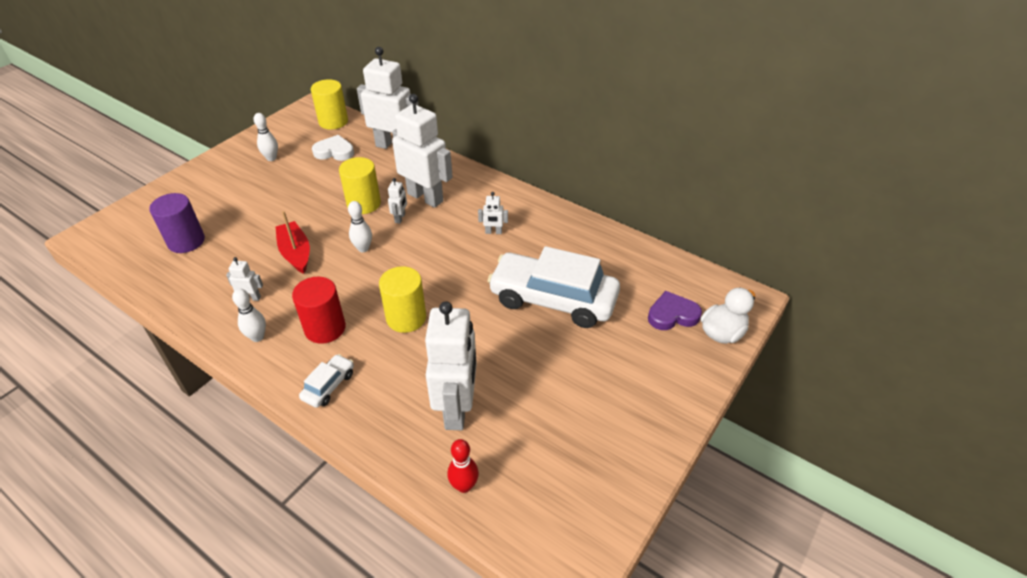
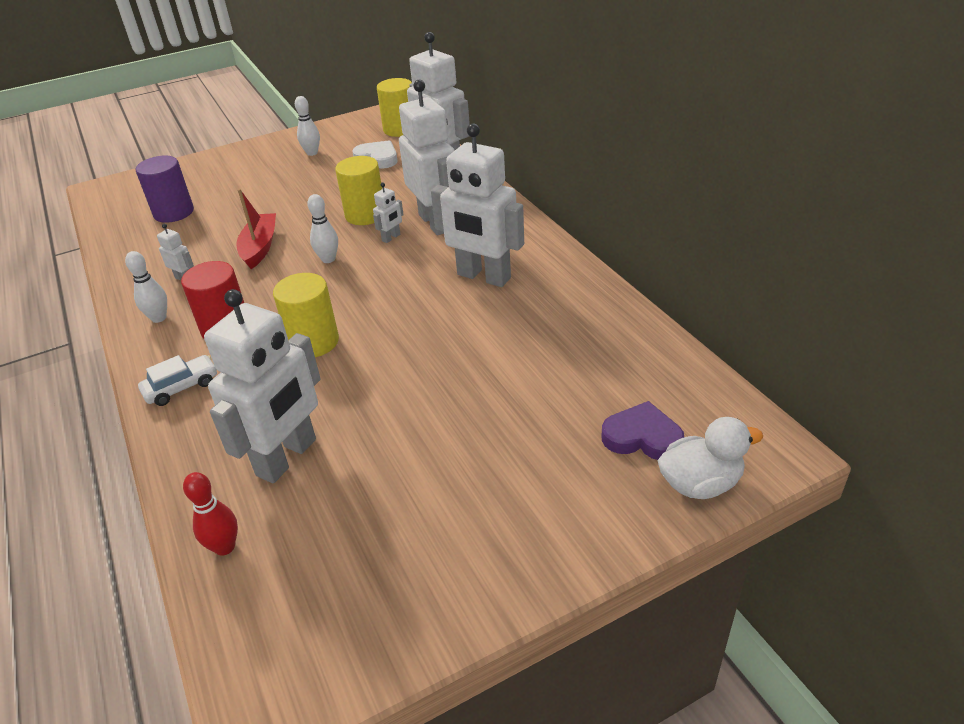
camera: 30 degrees right, 5 degrees down
white robot [478,192,508,234] -> white robot [431,123,524,287], size x2.42
white car [487,246,620,328] -> none

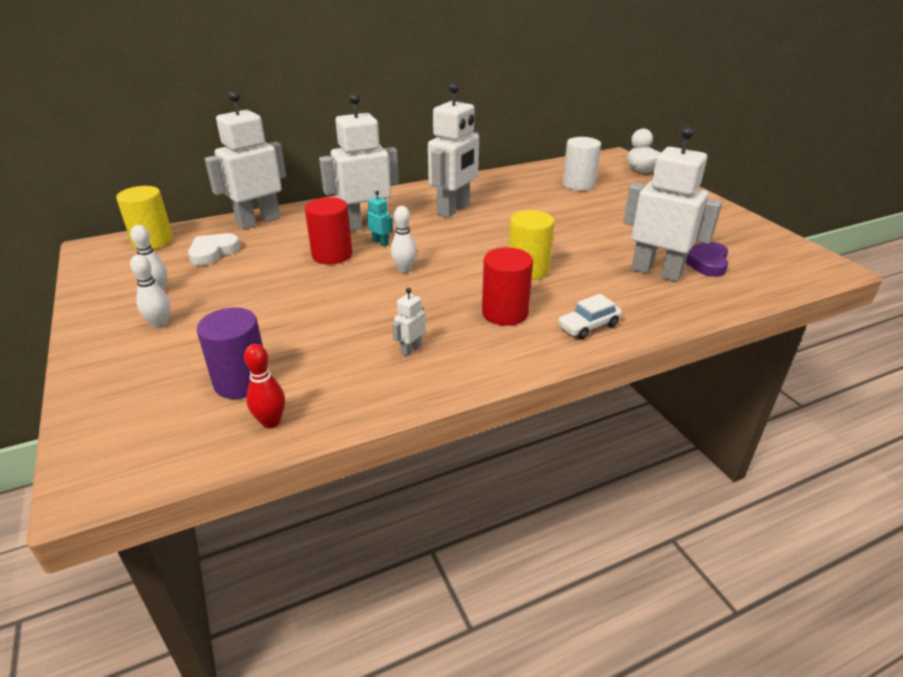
camera: 90 degrees left, 5 degrees down
white bowling pin [125,251,167,323] -> white bowling pin moved to [130,254,170,329]
white car [138,355,217,406] -> white car turned 90 degrees counterclockwise [558,294,622,339]
red bowling pin [183,472,238,556] -> red bowling pin moved to [244,344,285,428]
red boat [237,189,276,269] -> none
yellow cylinder [335,156,382,225] -> red cylinder [305,197,352,265]
white robot [373,183,404,243] -> turquoise robot [367,191,393,247]
purple heart [602,401,684,460] -> purple heart moved to [686,242,729,277]
none -> white cylinder [563,137,601,191]

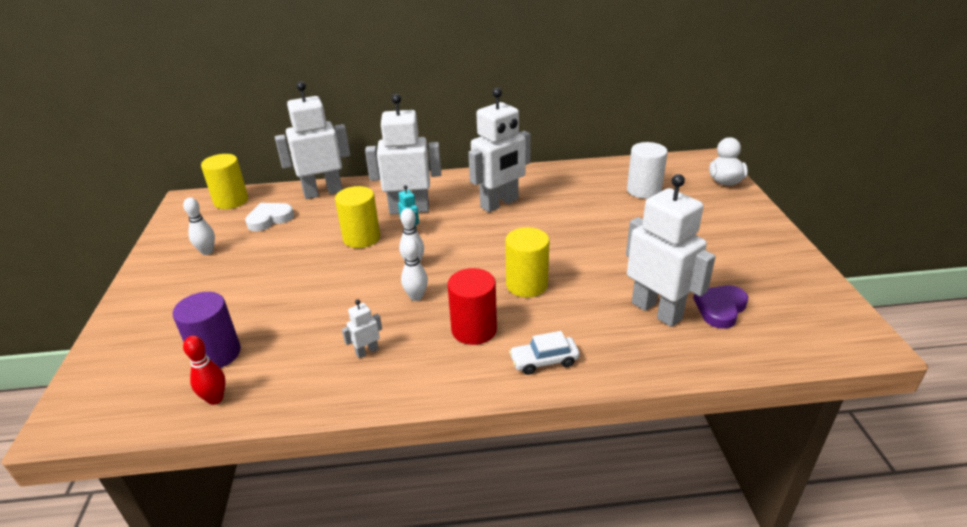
camera: 20 degrees right, 0 degrees up
white bowling pin [130,254,170,329] -> white bowling pin moved to [401,238,428,301]
red cylinder [305,197,352,265] -> yellow cylinder [335,186,380,248]

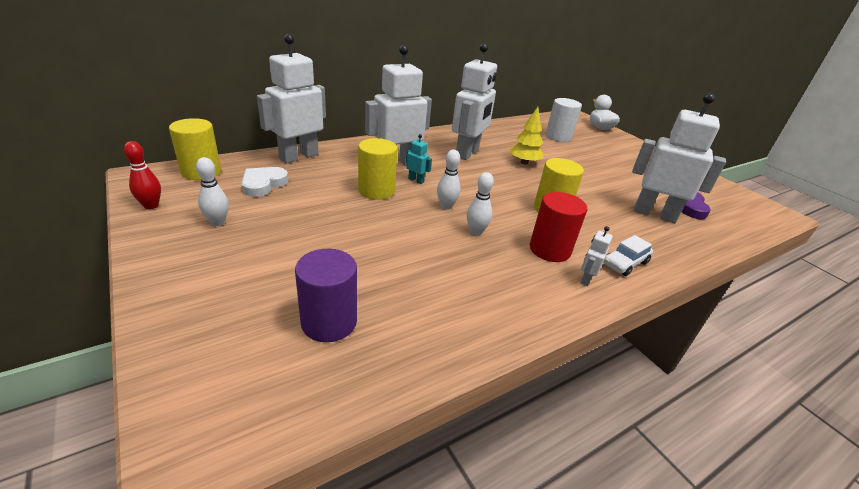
camera: 30 degrees left, 0 degrees up
red bowling pin [183,336,226,405] -> red bowling pin moved to [124,141,161,209]
white robot [342,300,382,358] -> white robot moved to [581,226,613,286]
none -> yellow tree [510,107,543,165]

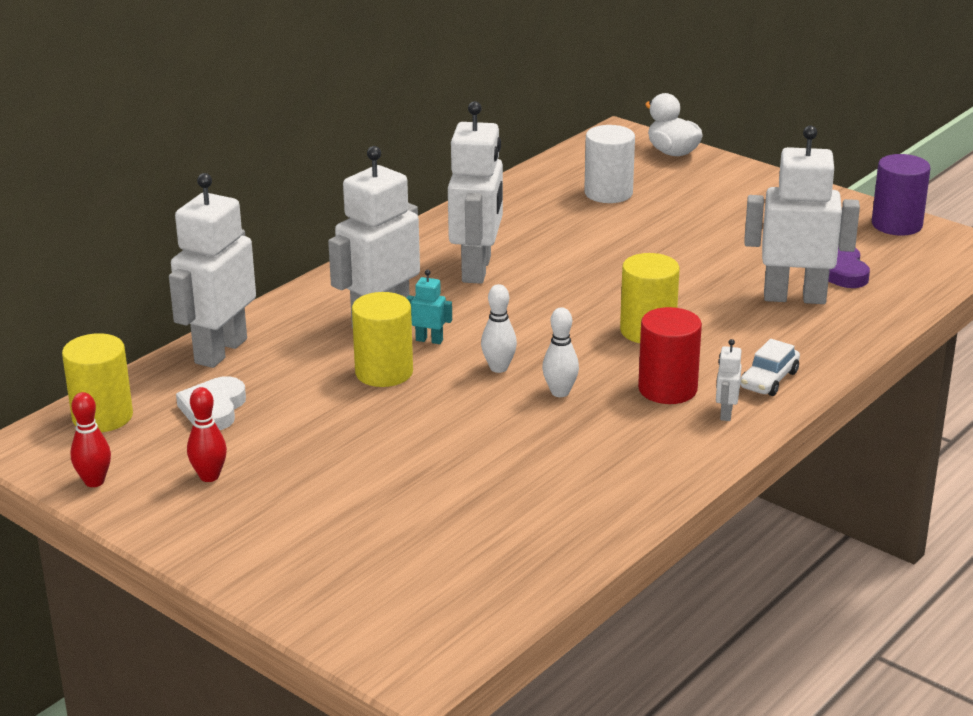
camera: 15 degrees left, 5 degrees down
white bowling pin [196,157,229,226] -> red bowling pin [187,387,227,482]
purple cylinder [295,249,357,342] -> purple cylinder moved to [872,154,931,236]
yellow tree [510,107,543,165] -> none

